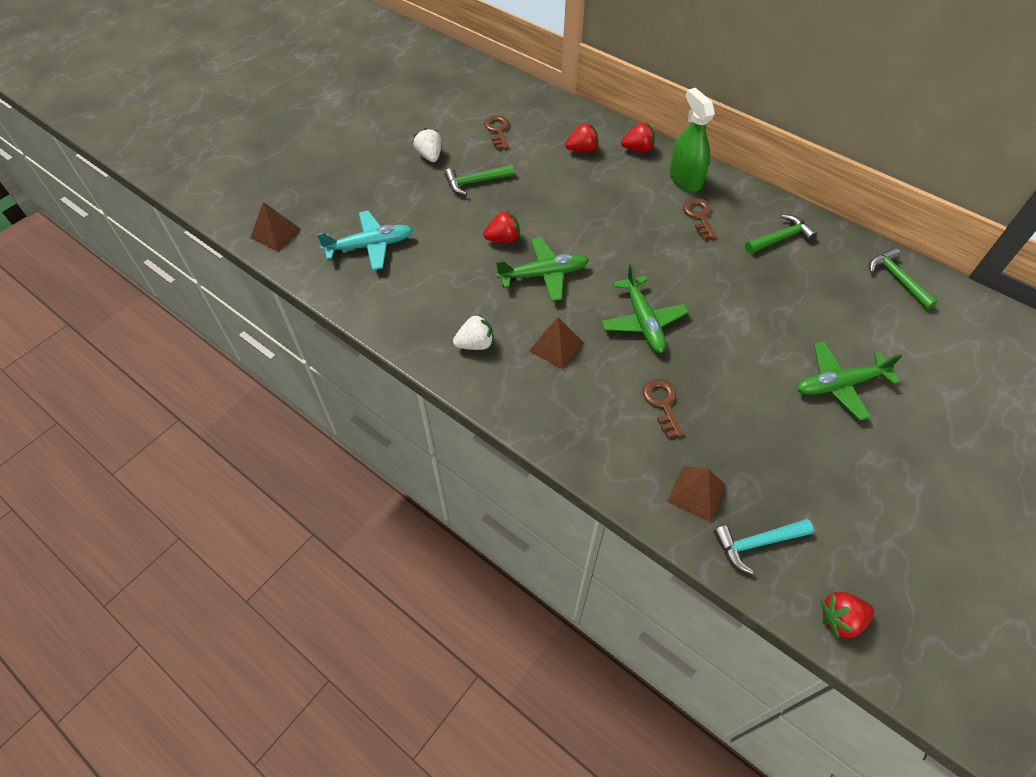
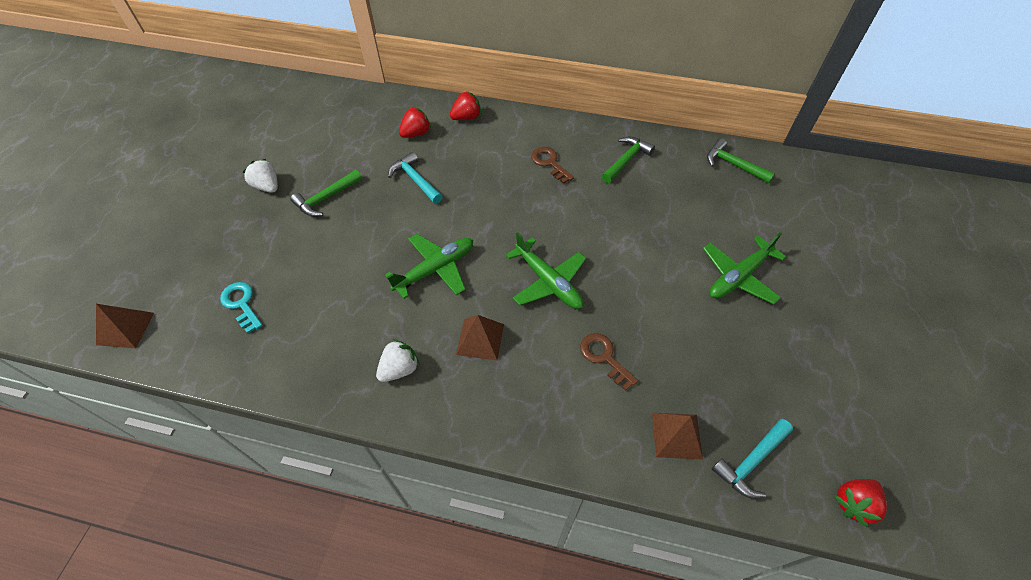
camera: 25 degrees left, 0 degrees up
turquoise plane [317,210,413,270] -> turquoise key [220,282,263,333]
red strawberry [483,210,520,242] -> none
brown key [484,115,509,150] -> none
green spray bottle [670,88,715,192] -> none
none -> turquoise hammer [388,152,443,204]

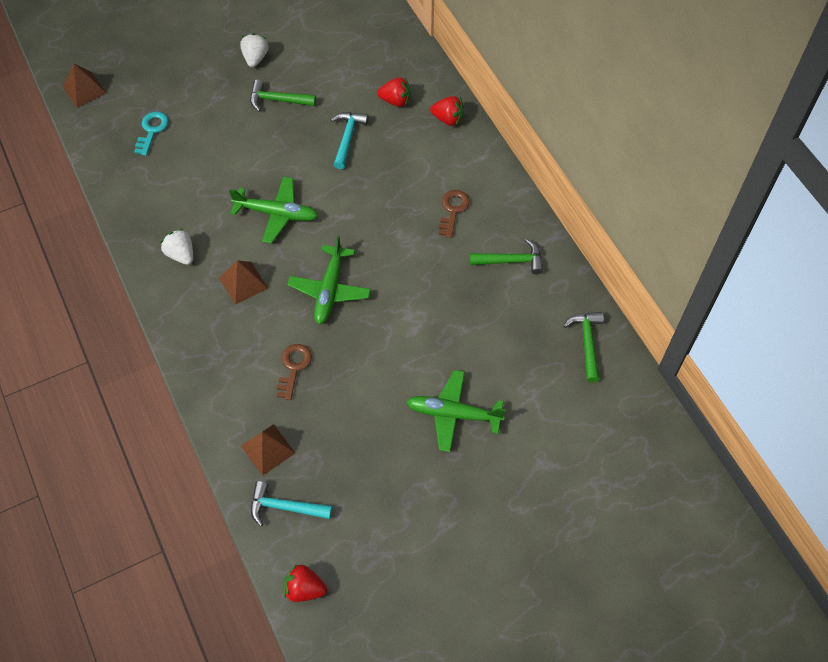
camera: 50 degrees right, 5 degrees up
white strawberry [376,339,420,382] -> white strawberry turned 135 degrees counterclockwise [160,229,193,265]

